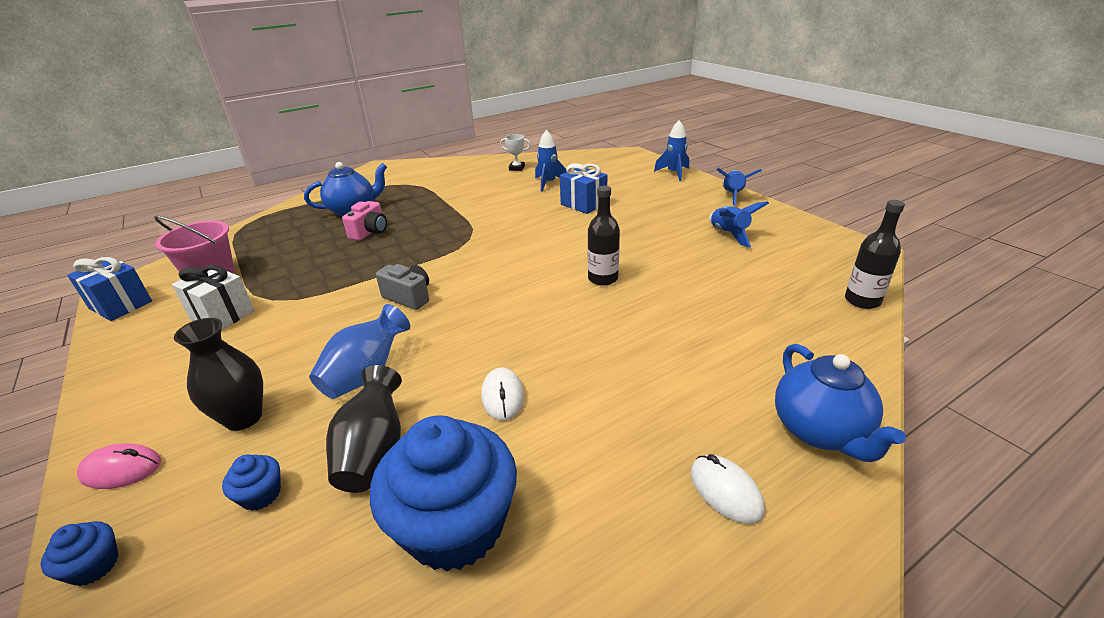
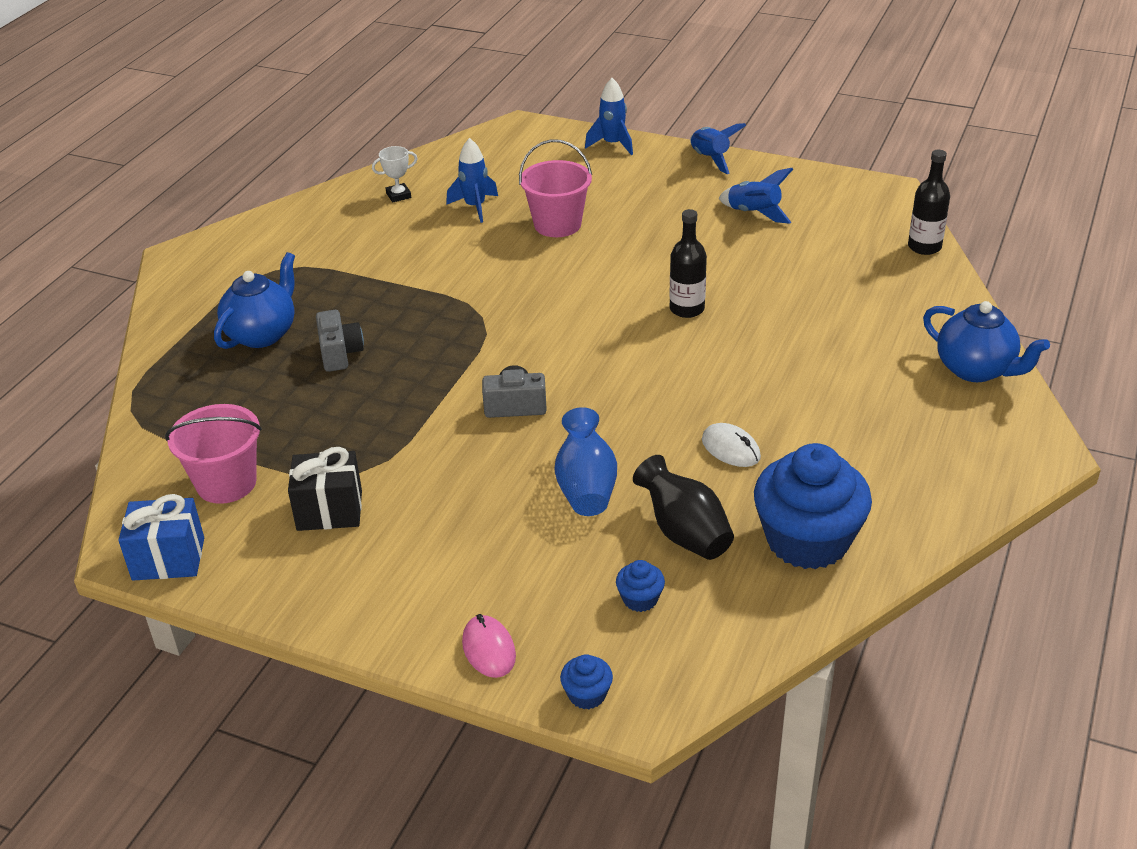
camera: 35 degrees left, 5 degrees up
pink mouse [77,443,161,489] -> pink mouse turned 75 degrees counterclockwise [462,614,516,678]
white gift [172,265,255,330] -> black gift [288,447,362,531]
black vase [174,318,263,431] -> none
pink camera [342,201,387,240] -> grey camera [316,310,364,372]
blue gift [560,163,607,214] -> pink bucket [519,140,592,237]
white mouse [691,454,765,524] -> none

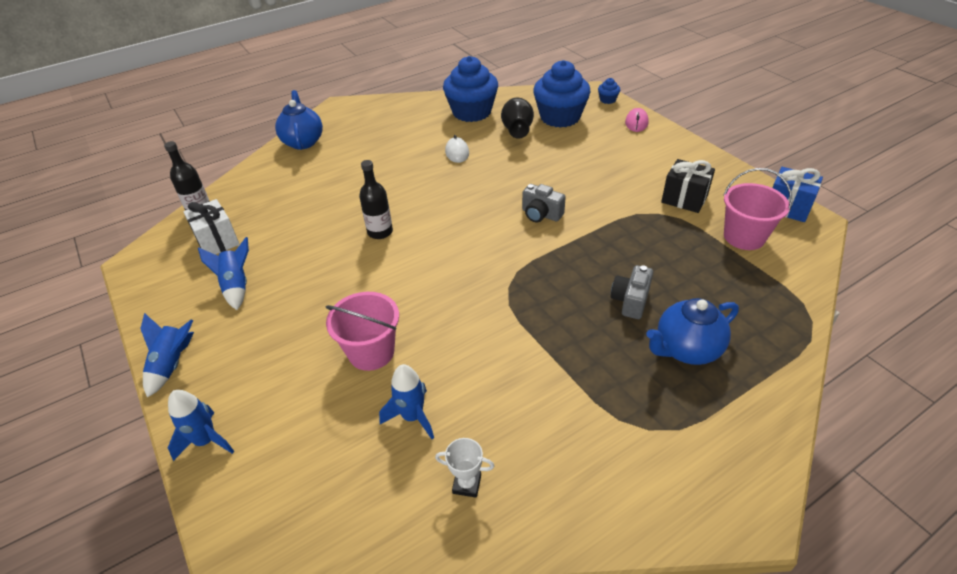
camera: 145 degrees left, 5 degrees up
blue vase [555,407,617,516] -> none
blue cupcake [616,560,665,612] -> blue cupcake [533,60,591,128], size x2.44
none -> white gift [183,199,240,255]

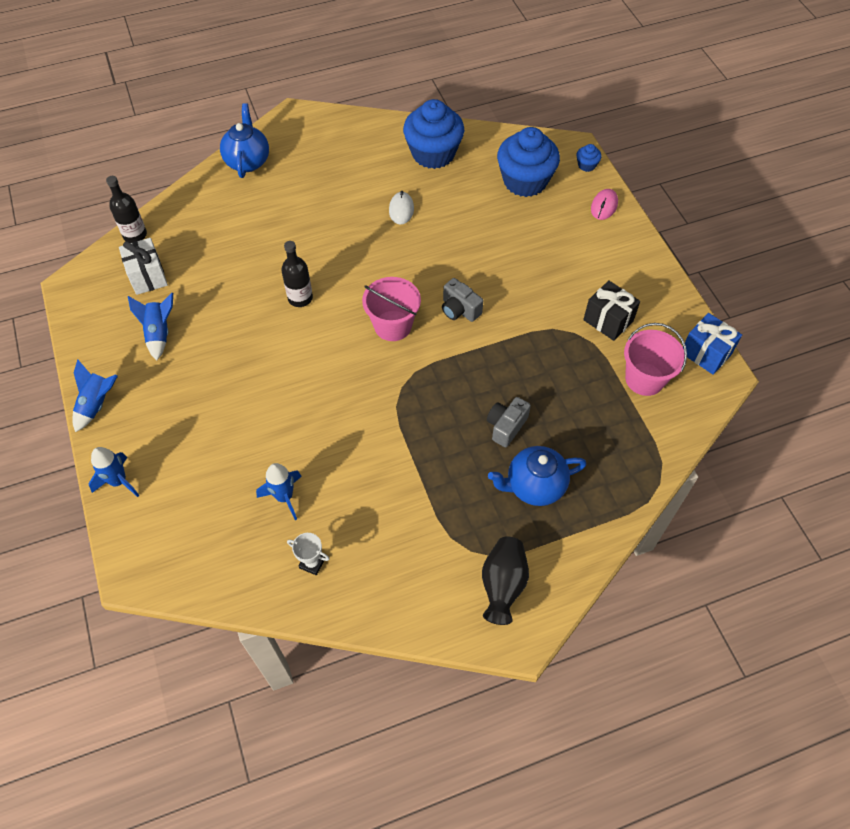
camera: 10 degrees right, 15 degrees up
pink bucket [326,292,399,371] -> pink bucket moved to [362,277,421,341]
black vase [501,98,534,139] -> black vase moved to [482,536,529,625]

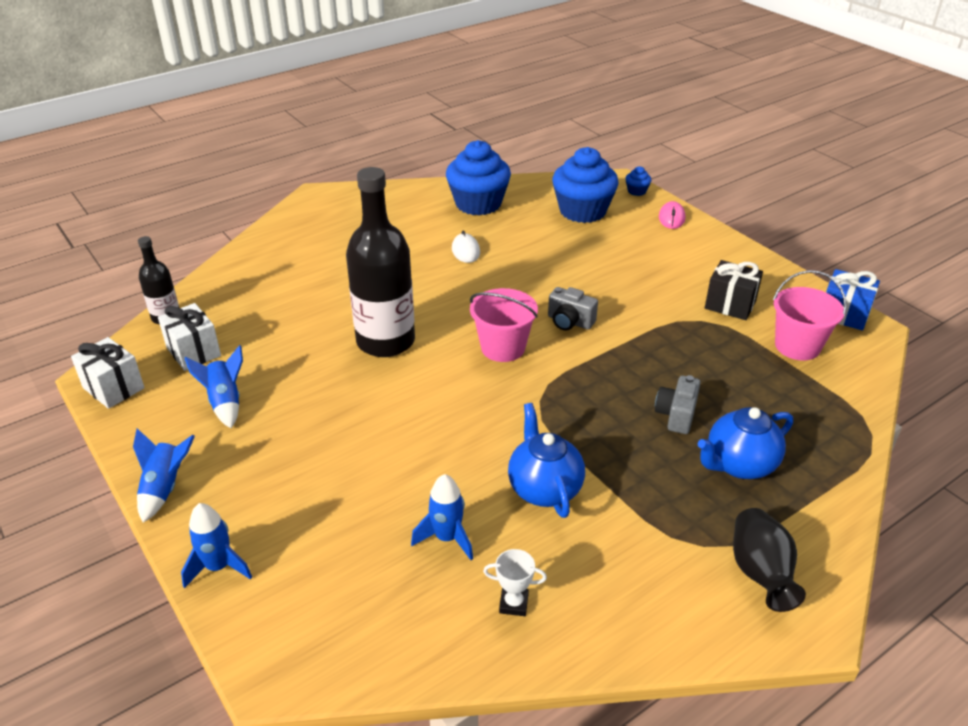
camera: 15 degrees left, 20 degrees down
blue teapot [220,103,269,178] -> blue teapot moved to [508,403,585,518]
black bottle [281,241,313,307] -> black bottle [346,167,415,357], size x1.97
none -> white gift [71,337,145,409]

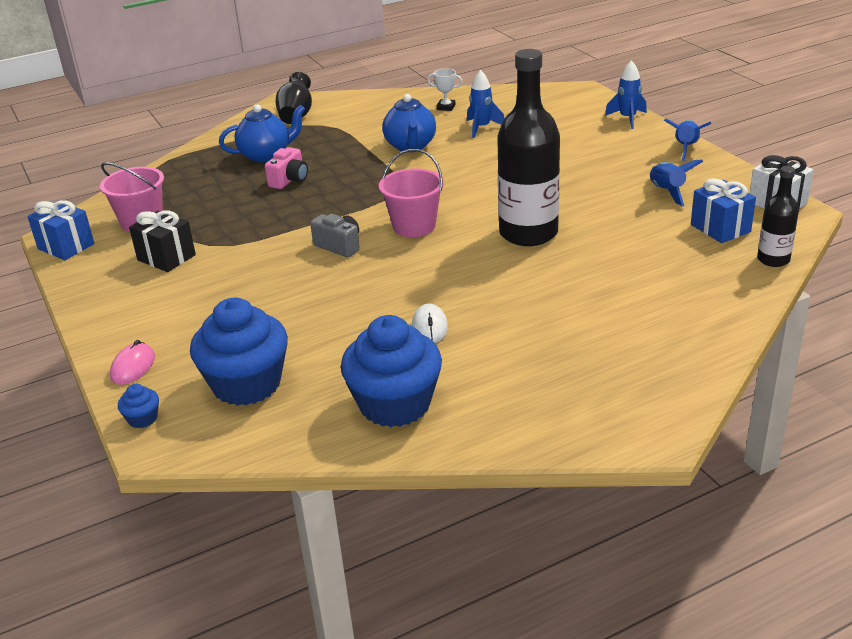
camera: 170 degrees left, 5 degrees down
white gift [158,303,221,371] -> blue gift [691,178,756,243]
grey camera [655,375,700,434] -> pink camera [265,147,308,189]

